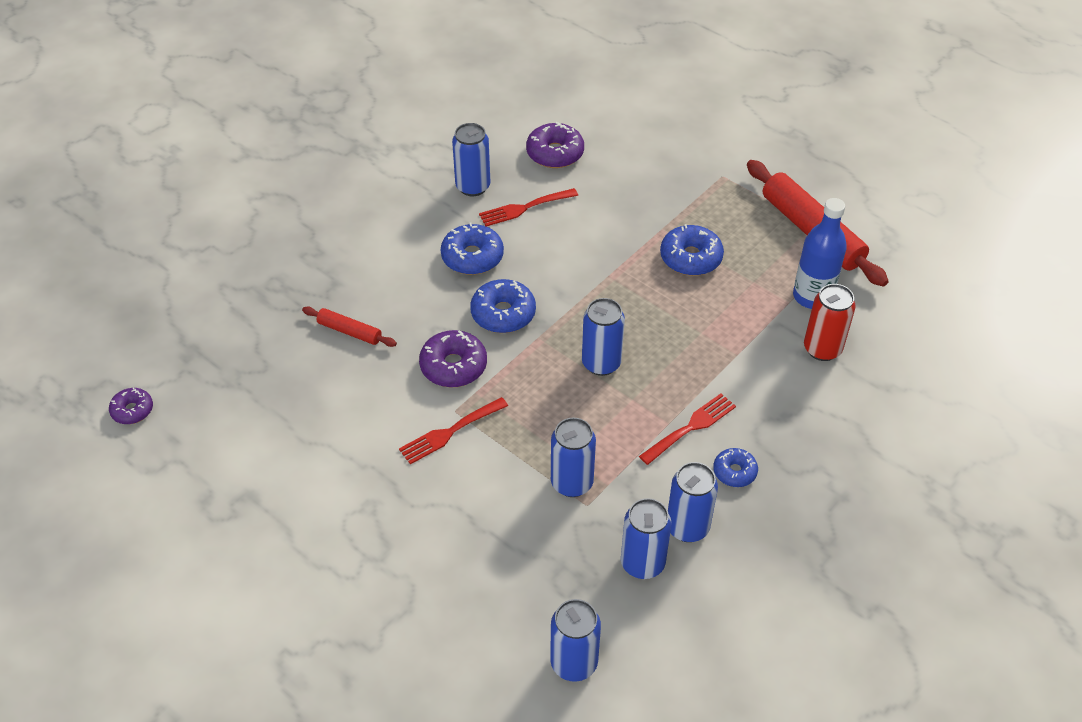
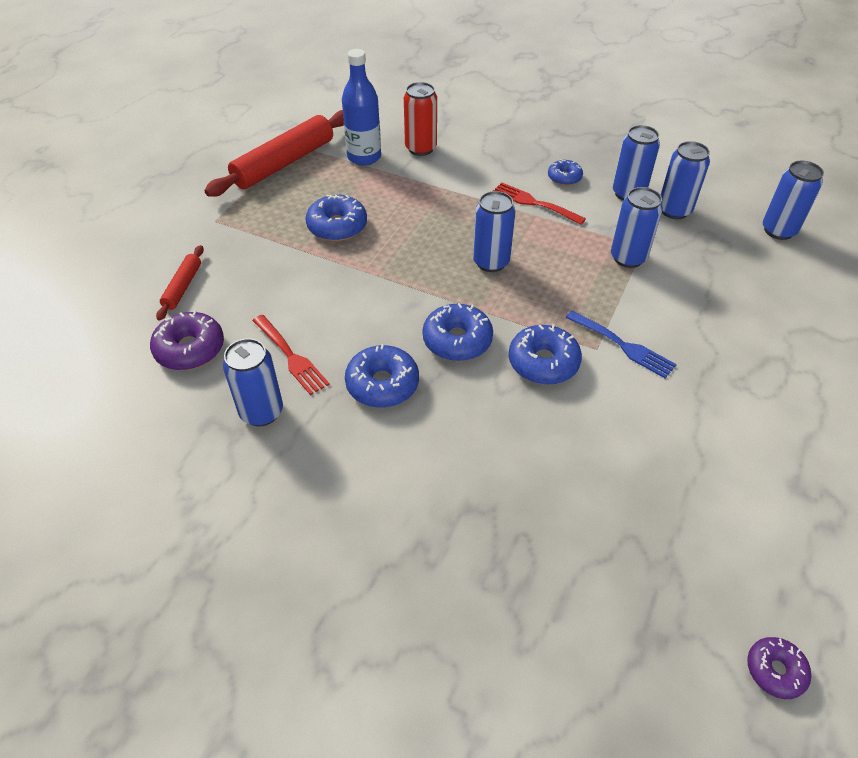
camera: 105 degrees left, 0 degrees up
red rolling pin [302,307,397,347] -> red rolling pin moved to [156,245,204,321]
red fork [399,397,508,464] -> blue fork [566,311,677,379]
purple donut [419,330,487,387] -> blue donut [509,324,582,385]

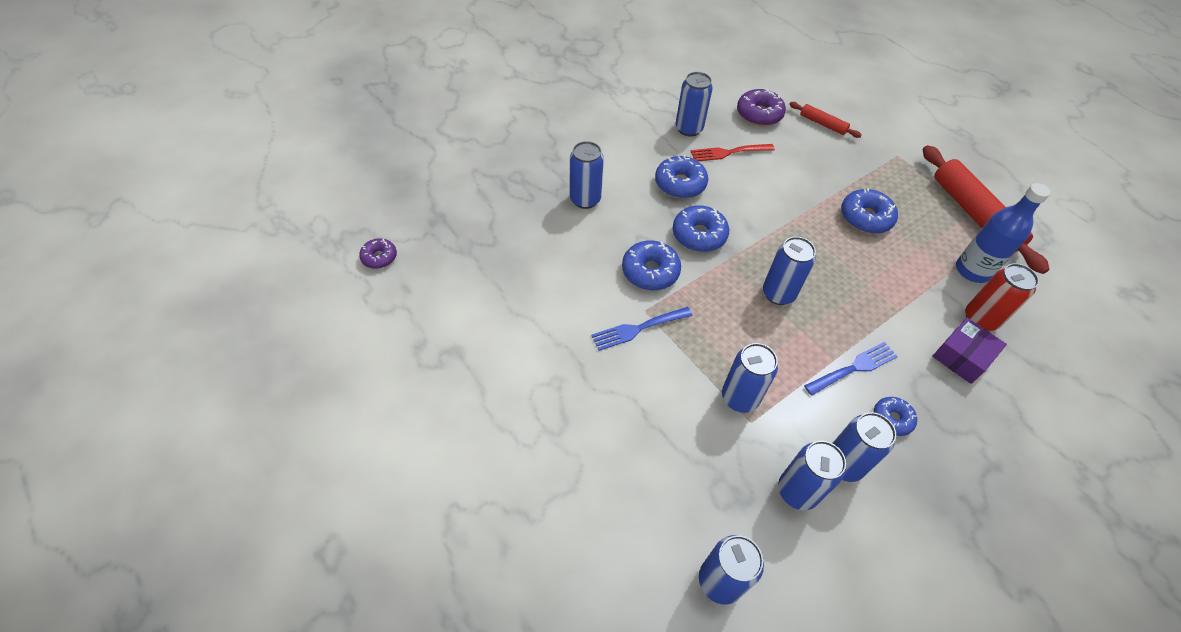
camera: 115 degrees right, 5 degrees up
red fork [493,182,586,225] -> blue fork [804,342,898,395]
none -> blue can [570,141,604,209]
none -> purple box [932,318,1007,384]

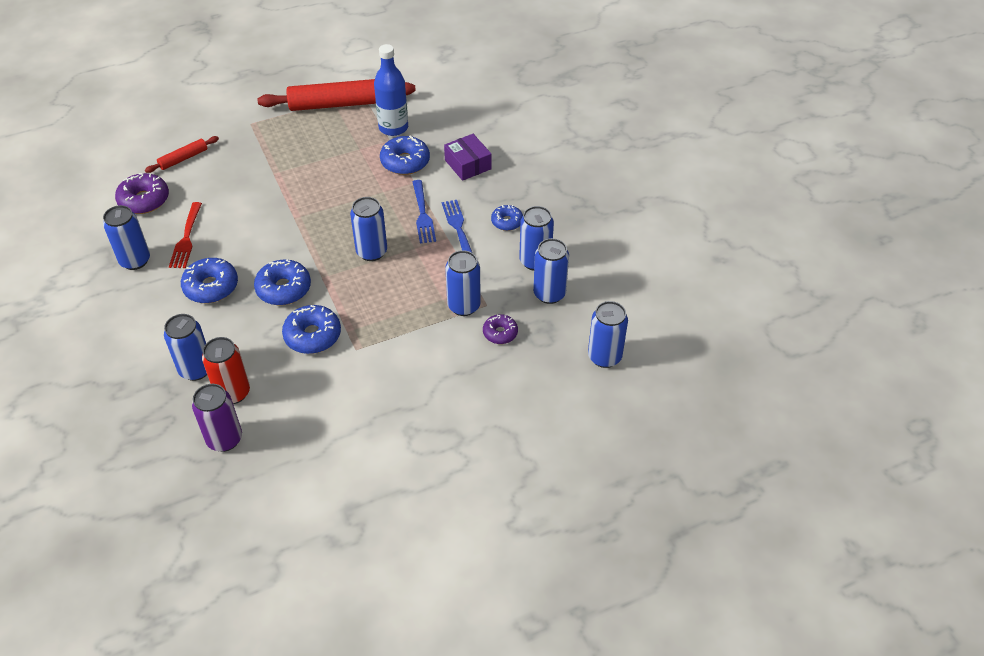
camera: 75 degrees left, 5 degrees down
purple donut [359,238,397,269] -> purple donut moved to [483,314,518,344]
blue fork [591,307,692,351] -> blue fork moved to [413,180,436,243]
blue donut [841,188,898,234] -> blue donut moved to [380,136,430,175]
red can [965,263,1039,331] -> red can moved to [202,337,250,404]
none -> purple can [192,384,242,452]

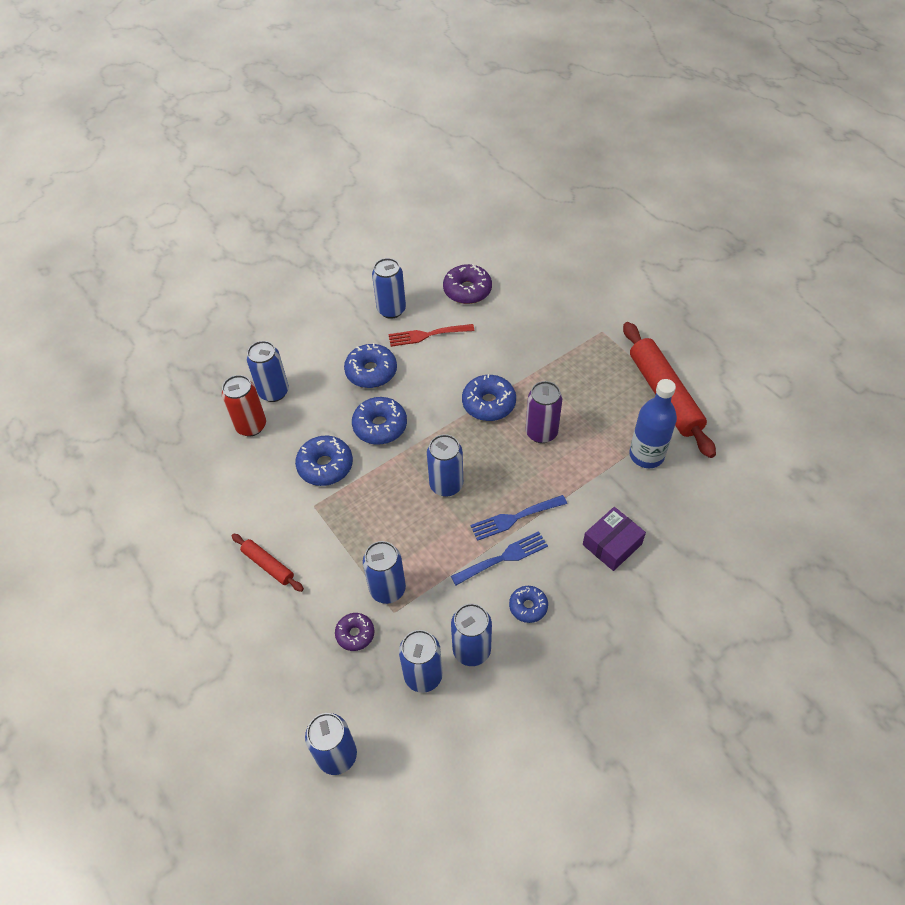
camera: 80 degrees right, 5 degrees up
red rolling pin [145,136,219,173] -> red rolling pin moved to [231,534,304,592]
purple can [192,384,242,452] -> purple can moved to [526,381,563,443]
blue donut [380,136,430,175] -> blue donut moved to [462,374,516,421]

